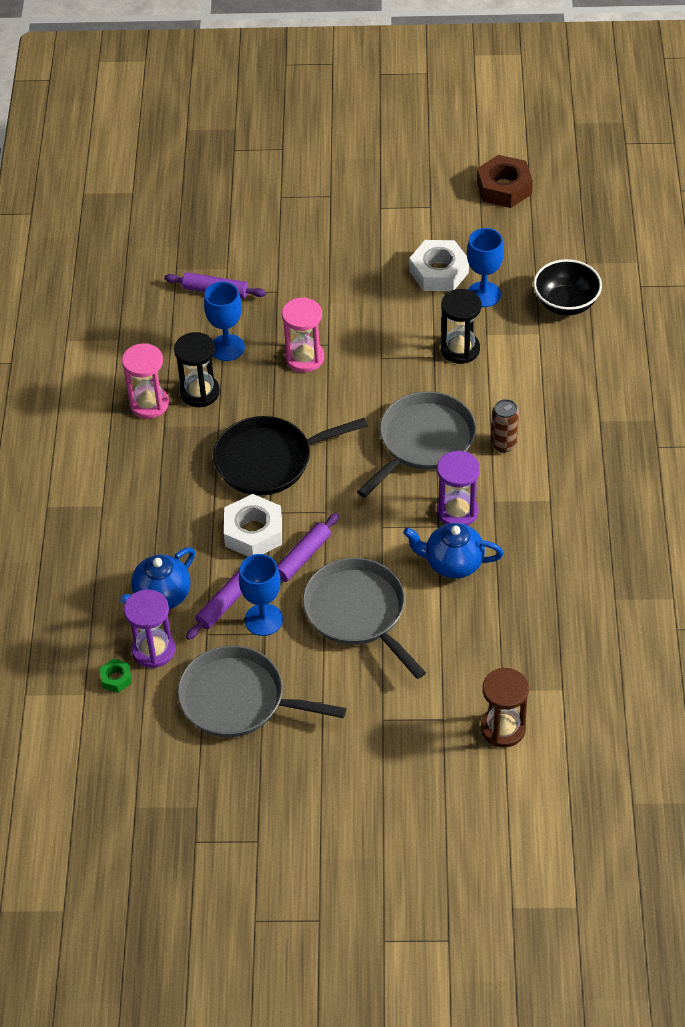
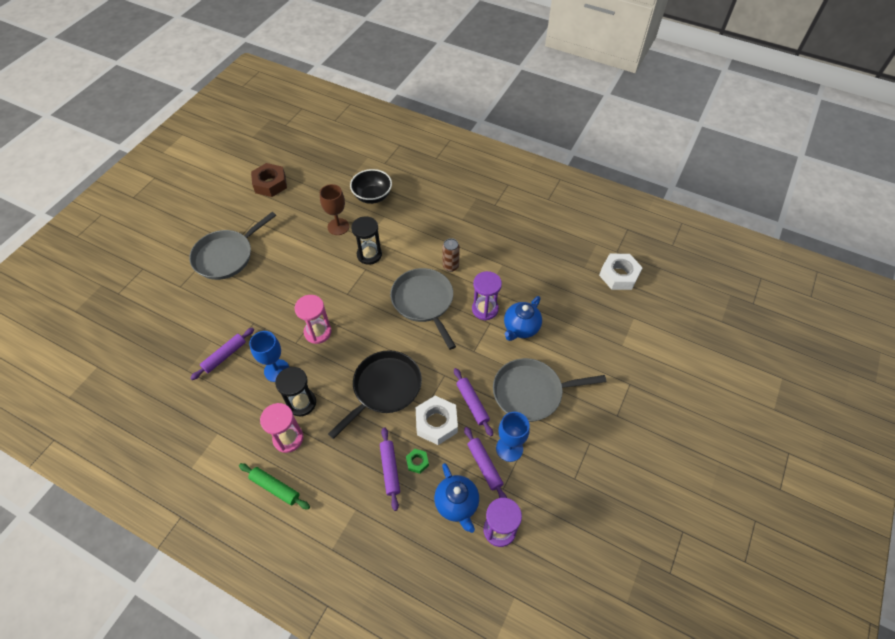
camera: 65 degrees left, 5 degrees up
green nut [99,659,132,693] -> green nut moved to [406,449,429,474]
grey pan [177,646,346,737] -> grey pan moved to [189,212,276,280]
black pan [213,416,368,496] -> black pan turned 150 degrees counterclockwise [328,350,422,439]
white nut [409,240,469,291] -> white nut moved to [599,254,643,290]
blue goblet [467,228,504,307] -> brown goblet [320,184,349,235]
brown hourglass [481,668,529,748] -> none
none -> green rolling pin [239,463,310,509]
none -> purple rolling pin [380,427,400,511]

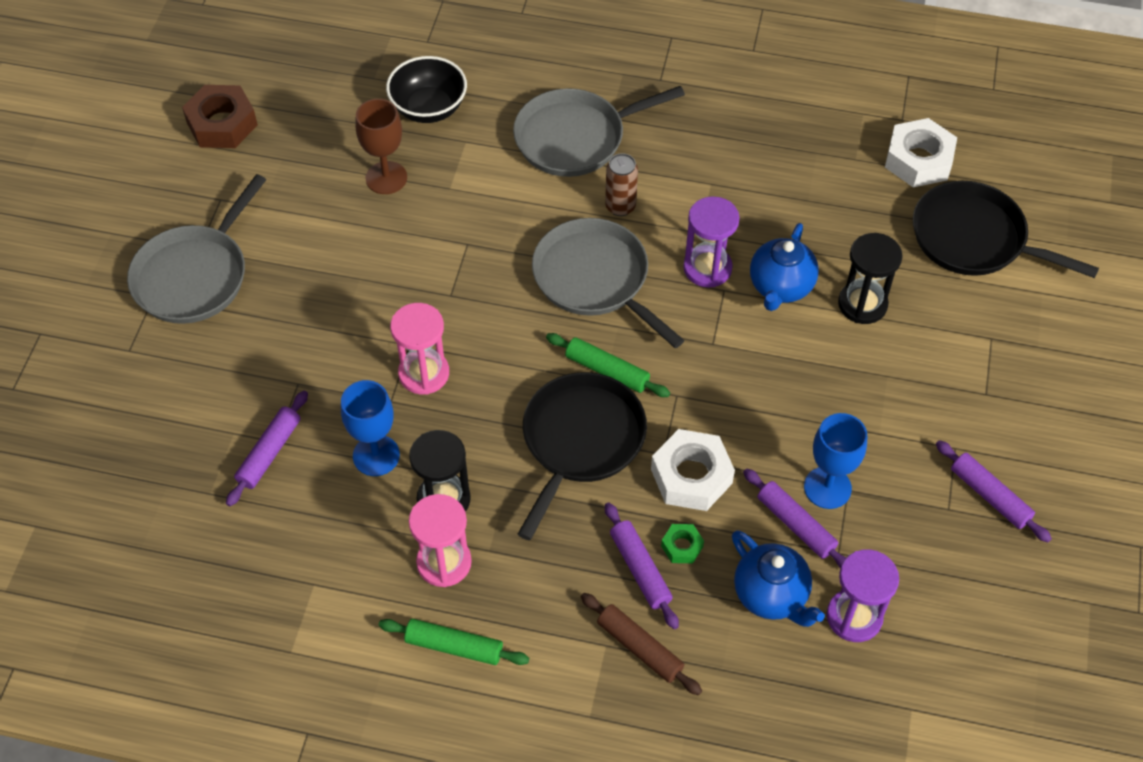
camera: 15 degrees left, 0 degrees up
black hourglass [351,216,382,265] -> black hourglass moved to [838,233,902,324]
purple rolling pin [454,368,493,436] -> purple rolling pin moved to [936,440,1052,543]
grey pan [493,358,606,422] -> grey pan moved to [513,86,685,177]
none -> green rolling pin [546,333,670,397]
none -> brown rolling pin [581,593,702,695]
none -> black pan [913,181,1099,278]

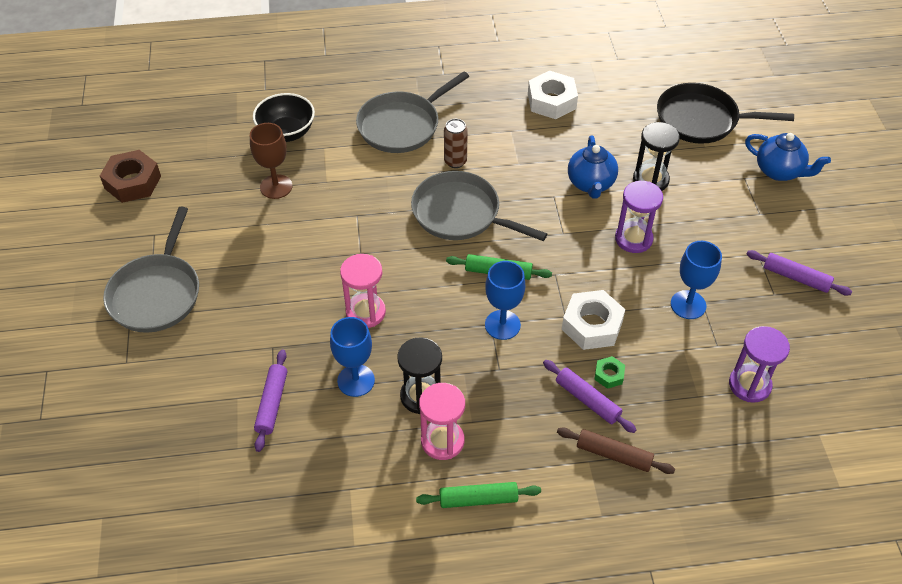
camera: 20 degrees left, 5 degrees down
black pan [518,372,647,540] -> blue goblet [485,261,525,340]
purple hourglass [683,196,740,288] -> purple hourglass moved to [615,181,663,253]
blue teapot [732,530,825,627] -> blue teapot moved to [745,133,831,181]
purple rolling pin [743,469,846,568] -> none
white nut [885,118,957,187] -> white nut moved to [528,71,578,119]

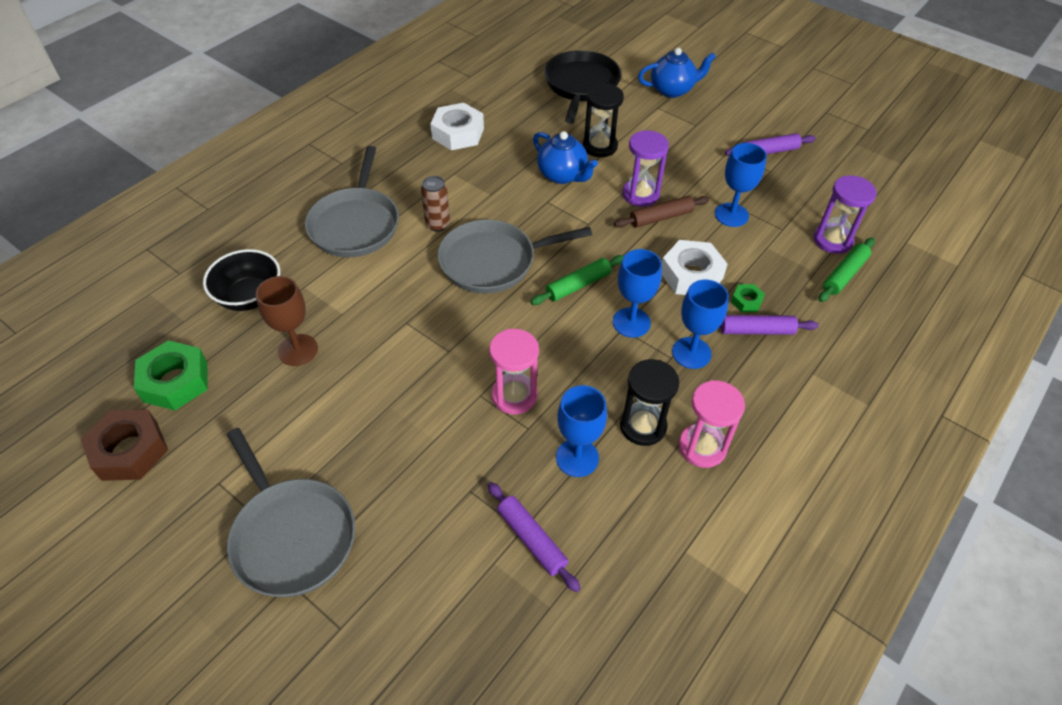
camera: 45 degrees left, 0 degrees up
green rolling pin [416,482,541,508] -> green rolling pin moved to [819,238,875,302]
brown rolling pin [557,427,675,474] -> brown rolling pin moved to [614,196,709,228]
black pan [657,83,794,144] -> black pan turned 135 degrees clockwise [544,50,622,124]
none -> green nut [134,340,208,410]
none -> blue goblet [672,280,729,369]

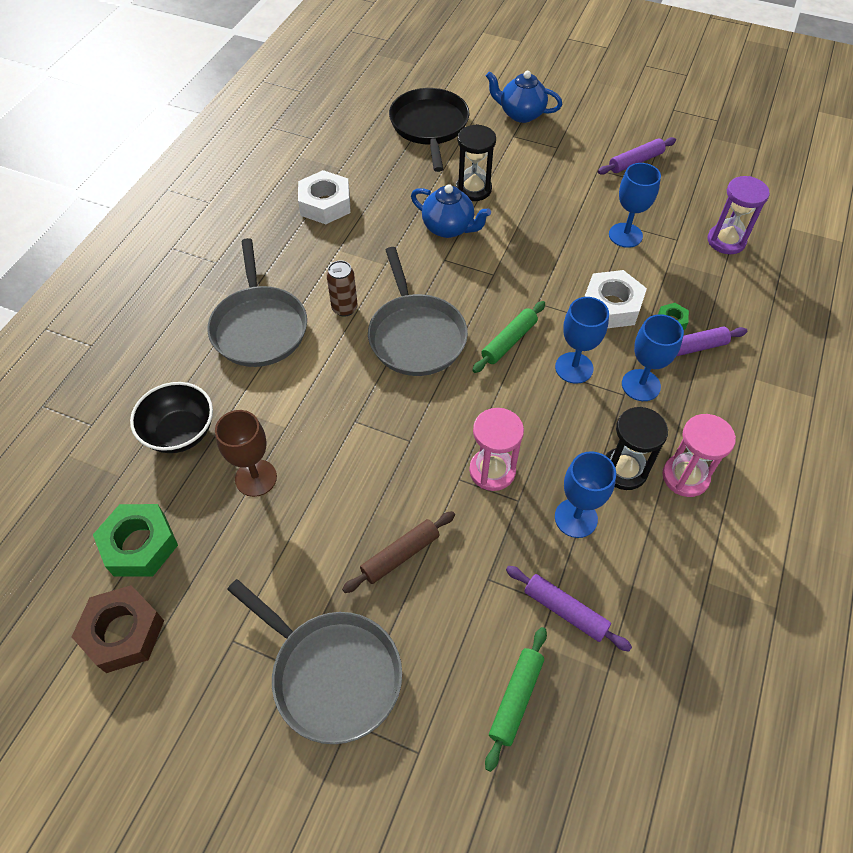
camera: 15 degrees left, 5 degrees up
grey pan [438,220,592,293] -> grey pan turned 75 degrees counterclockwise [368,247,468,376]
brown rolling pin [614,196,709,228] -> brown rolling pin moved to [342,511,455,593]
purple hourglass [623,130,669,207] -> none
blue teapot [638,48,716,98] -> blue teapot turned 135 degrees counterclockwise [486,71,562,123]
green rolling pin [819,238,875,302] -> green rolling pin moved to [485,627,547,772]

